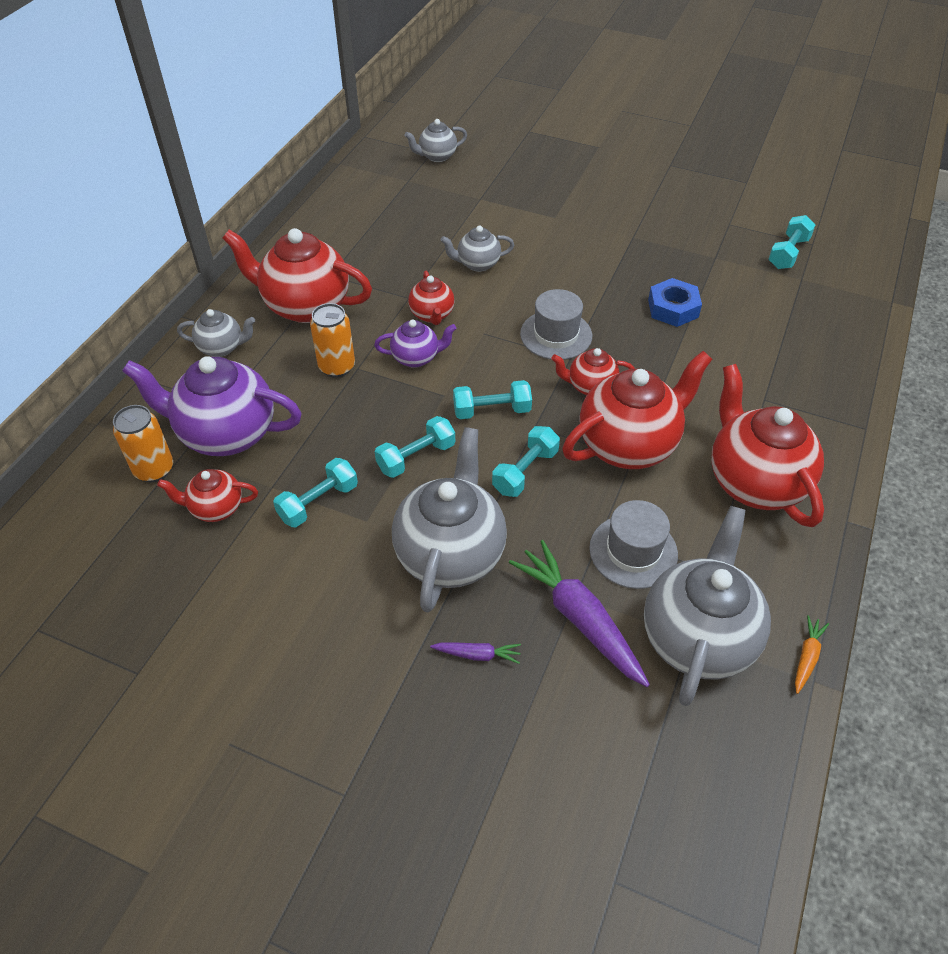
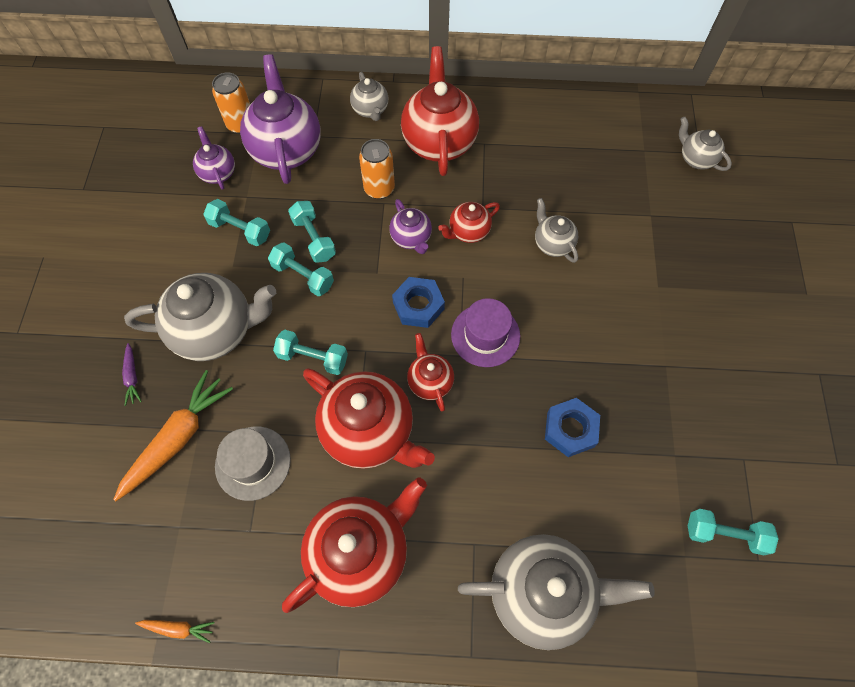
camera: 70 degrees right, 15 degrees up
red teapot [157,469,258,522] -> purple teapot [193,126,235,190]
turquoise dumbbell [453,380,532,419] -> turquoise dumbbell moved to [288,201,336,263]
purple carrot [509,540,650,687] -> orange carrot [113,370,233,501]
grey hat [520,289,592,360] -> purple hat [451,298,520,367]
grey teapot [644,506,771,706] -> grey teapot moved to [458,534,655,650]
none -> blue nut [392,277,445,328]

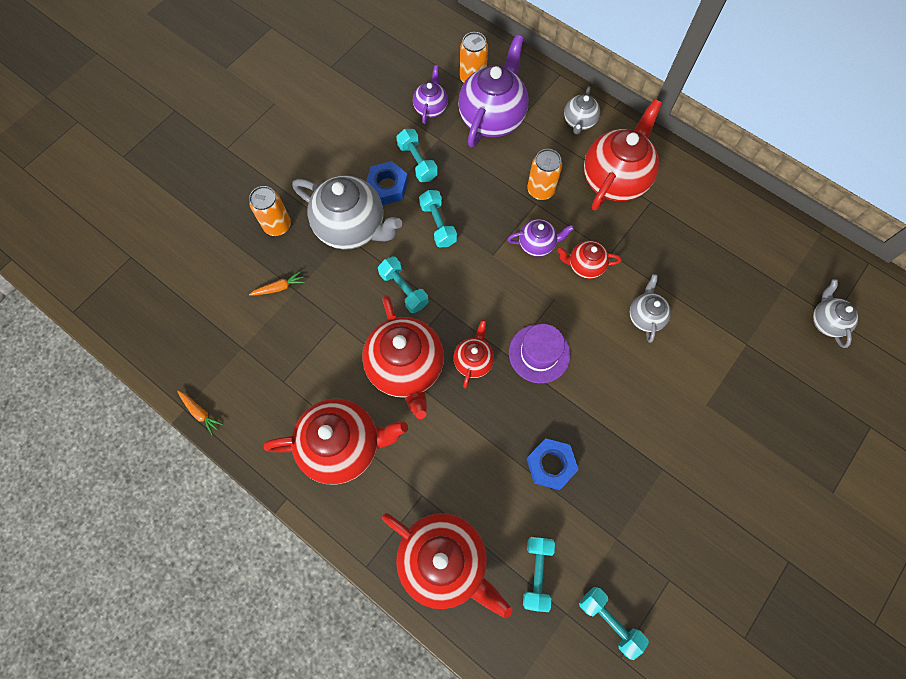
camera: 35 degrees right, 5 degrees up
orange carrot [113,370,233,501] -> orange carrot [249,271,305,296], size x0.47
purple carrot [122,343,142,406] -> orange can [249,186,291,236]
grey hat [215,426,291,501] -> none
turquoise dumbbell [288,201,336,263] -> turquoise dumbbell moved to [523,537,555,612]
purple teapot [389,199,432,254] -> purple teapot turned 105 degrees counterclockwise [507,219,575,257]
blue nut [392,277,445,328] -> blue nut moved to [366,161,408,205]
grey teapot [458,534,655,650] -> red teapot [382,513,513,618]

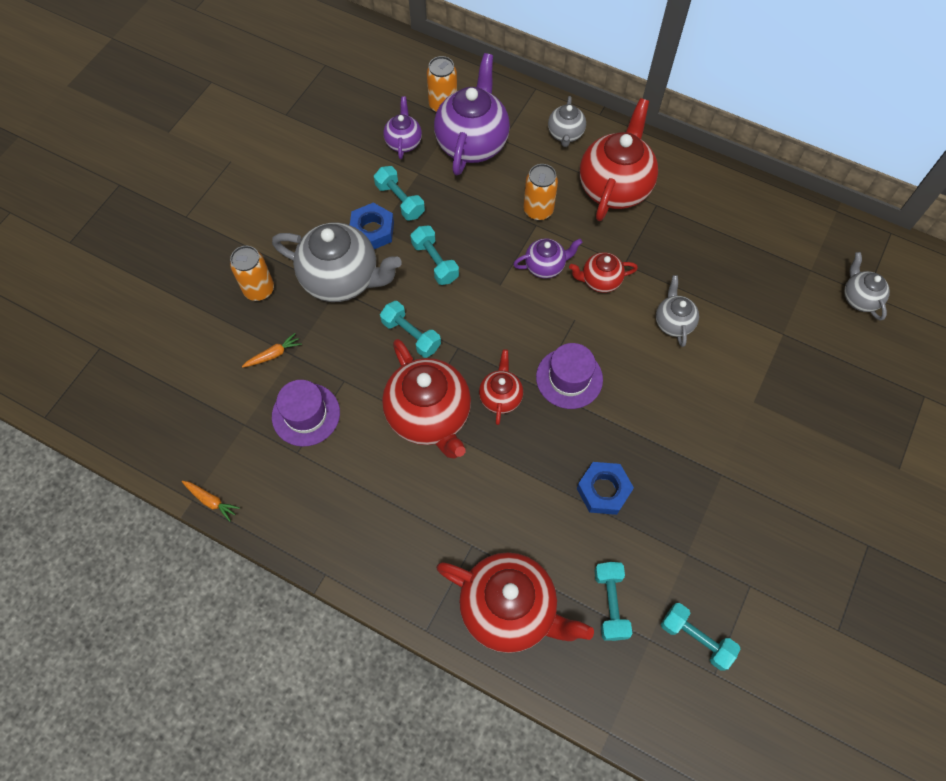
camera: 10 degrees left, 5 degrees down
red teapot [264,399,408,484] -> none
none -> purple hat [272,380,340,447]

